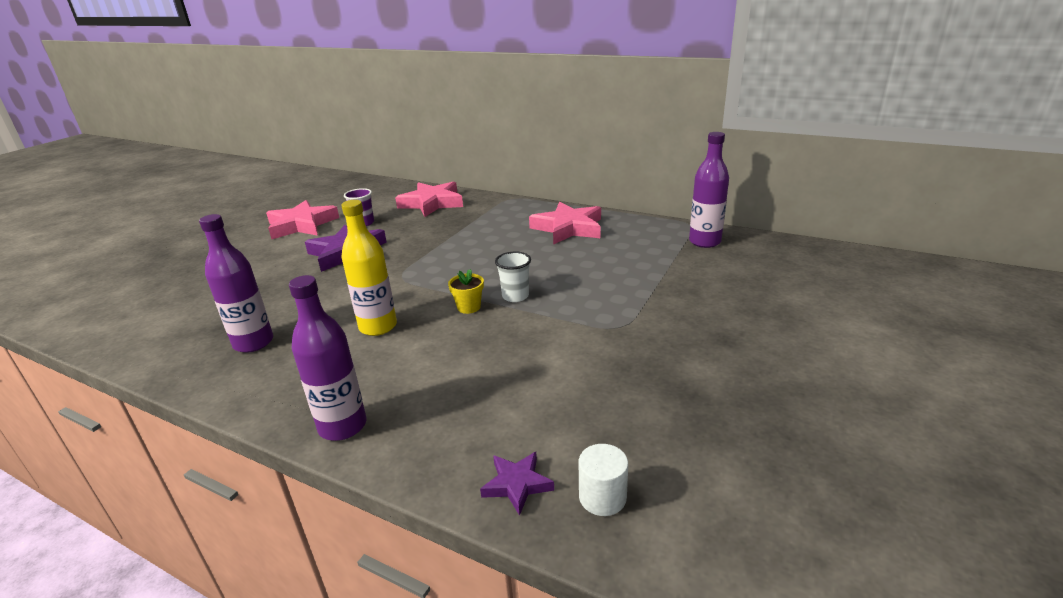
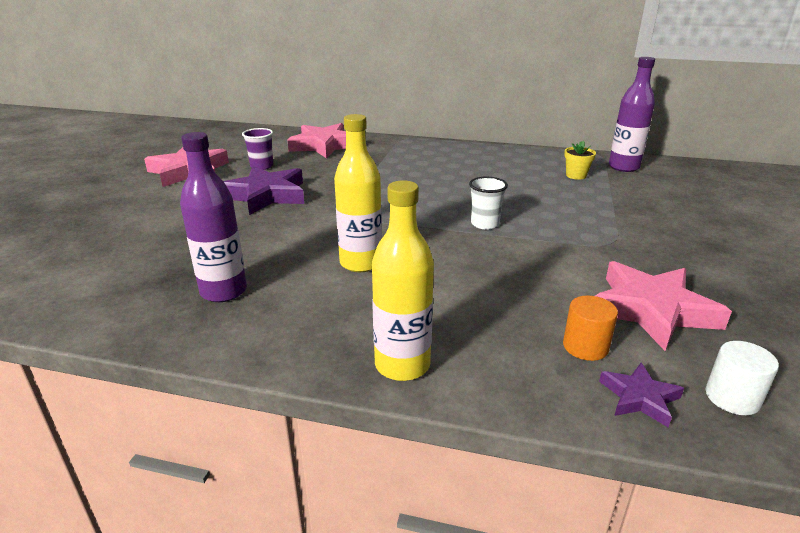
camera: 15 degrees left, 0 degrees up
purple bottle [289,275,367,441] -> yellow bottle [372,180,434,381]
yellow flower pot [448,269,484,314] -> yellow flower pot moved to [564,141,596,180]
pink star [529,202,601,245] -> pink star moved to [595,261,732,351]
none -> orange cylinder [563,296,618,361]

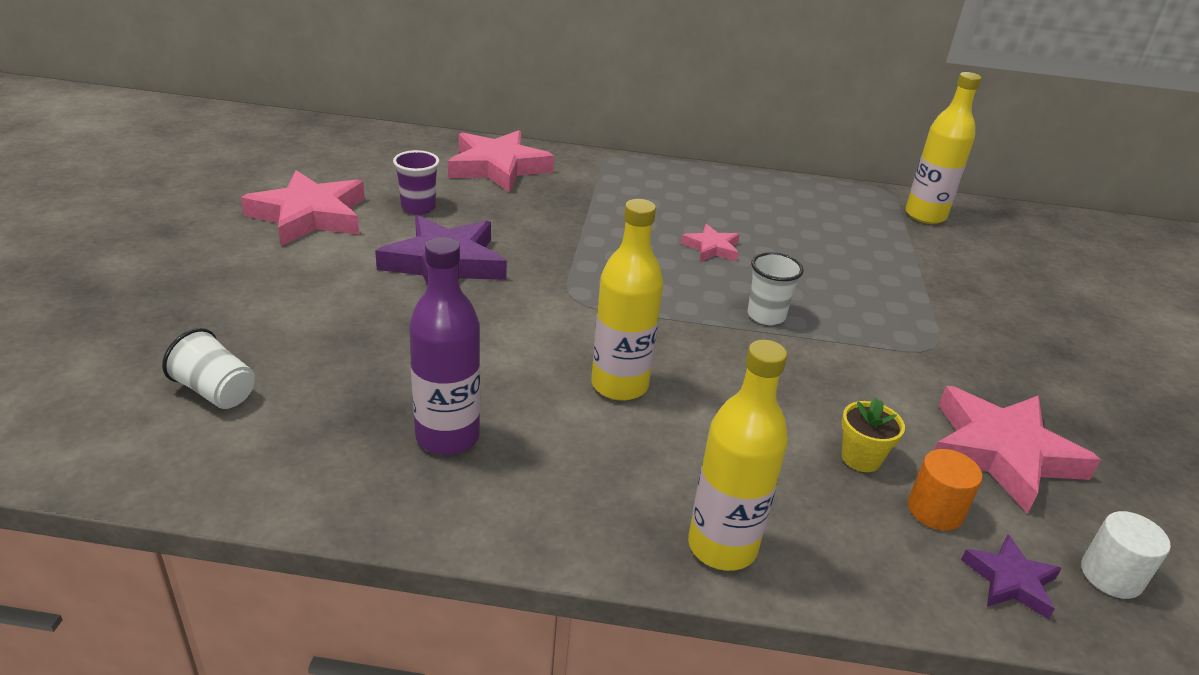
camera: 10 degrees left, 5 degrees up
yellow flower pot [564,141,596,180] -> yellow flower pot moved to [841,397,905,472]
purple bottle [609,57,655,172] -> yellow bottle [905,72,982,224]
none -> white cup [162,328,255,409]
none -> pink star [681,224,740,262]

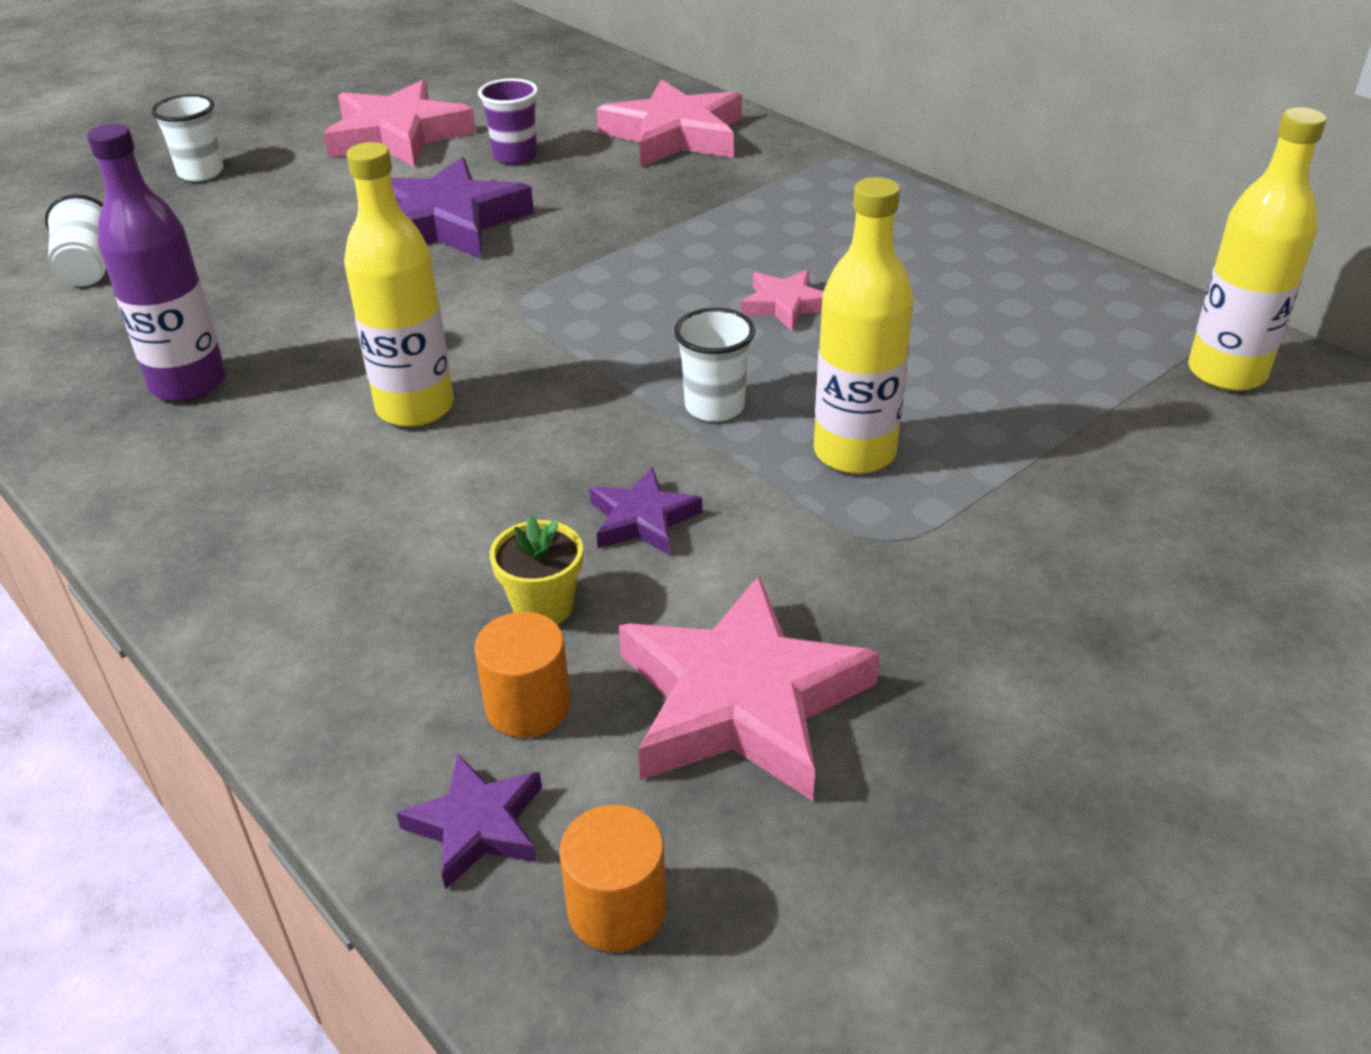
camera: 45 degrees right, 5 degrees up
yellow bottle [688,340,788,571] -> yellow bottle moved to [814,177,914,474]
white cylinder [1081,511,1171,599] -> orange cylinder [559,805,666,952]
none -> white cup [151,94,223,181]
none -> purple star [589,467,702,555]

